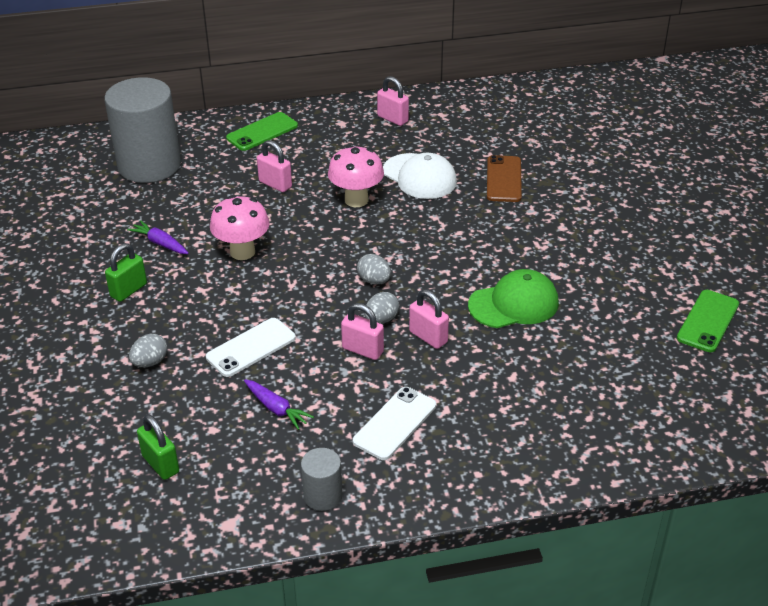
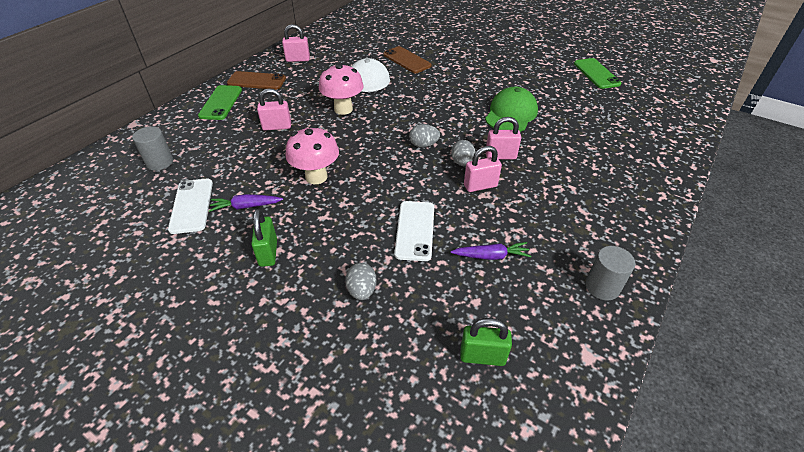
camera: 45 degrees left, 5 degrees up
grey cylinder [104,77,181,183] -> grey cylinder [132,126,173,171], size x0.45
white phone [353,387,436,460] -> white phone moved to [168,179,213,234]
none -> brown phone [227,71,286,90]

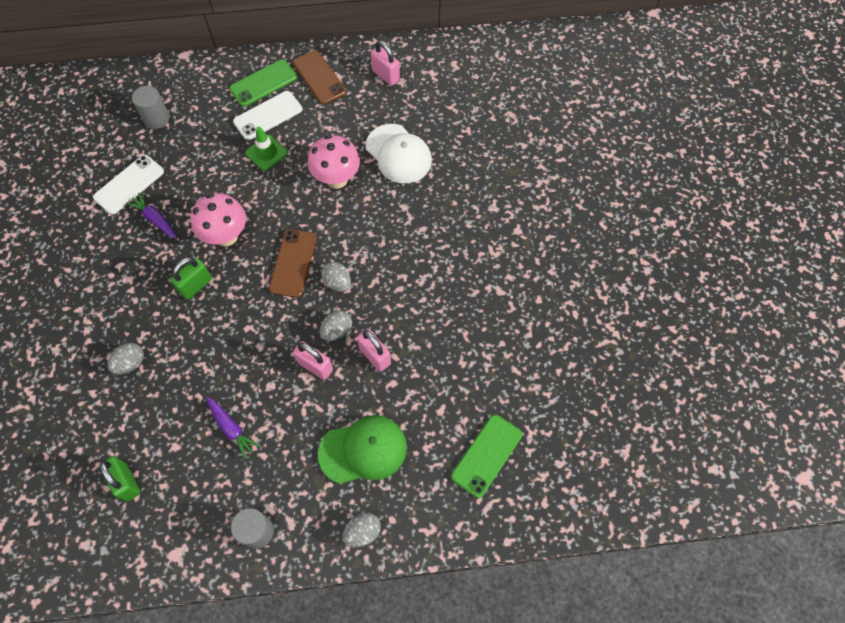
camera: 50 degrees right, 20 degrees up
green padlock [251,209,277,267] -> green padlock moved to [170,257,212,300]
pink padlock [257,88,291,131] -> green traffic cone [245,127,288,171]
brown phone [383,46,432,73] -> brown phone moved to [269,229,317,298]
white phone [394,201,434,261] -> white phone moved to [233,91,302,140]
green cap [485,87,538,132] -> green cap moved to [318,415,407,484]
green phone [574,58,621,89] -> green phone moved to [451,415,522,498]
none -> grey egg [343,512,381,547]

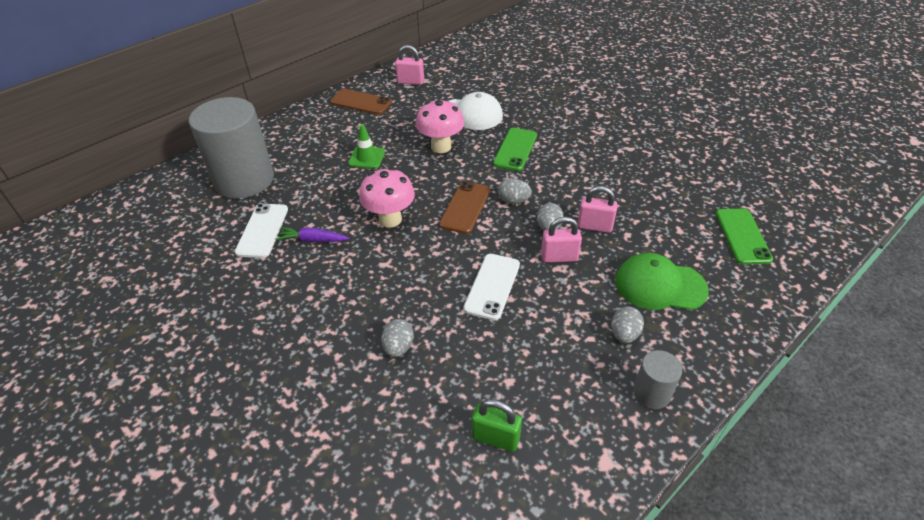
camera: 35 degrees left, 20 degrees down
grey cylinder [132,86,170,129] -> grey cylinder [189,97,274,199], size x2.22
green padlock [170,257,212,300] -> none
purple carrot [206,397,260,460] -> none
green phone [229,59,297,107] -> green phone moved to [493,128,537,171]
white phone [233,91,302,140] -> white phone moved to [463,254,520,320]
brown phone [269,229,317,298] -> brown phone turned 45 degrees clockwise [439,181,490,234]
green cap [318,415,407,484] -> green cap turned 120 degrees counterclockwise [615,253,709,310]
grey egg [343,512,381,547] -> grey egg moved to [611,306,644,343]

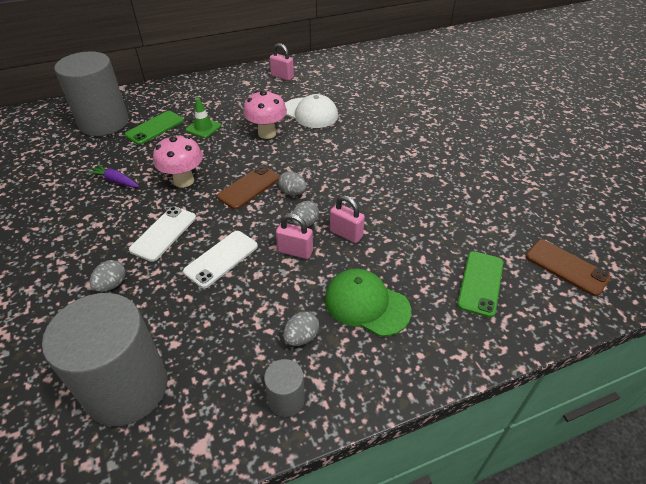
camera: 20 degrees right, 0 degrees up
white phone [235,203,288,258] -> white phone moved to [129,207,196,262]
brown phone [330,89,392,115] -> brown phone moved to [526,239,611,296]
green padlock [472,399,522,452] -> grey cylinder [42,293,168,426]
green phone [493,128,537,171] -> green phone moved to [125,111,184,145]

